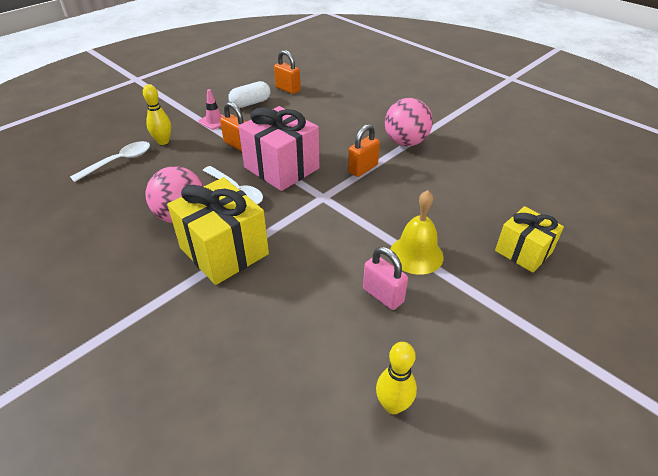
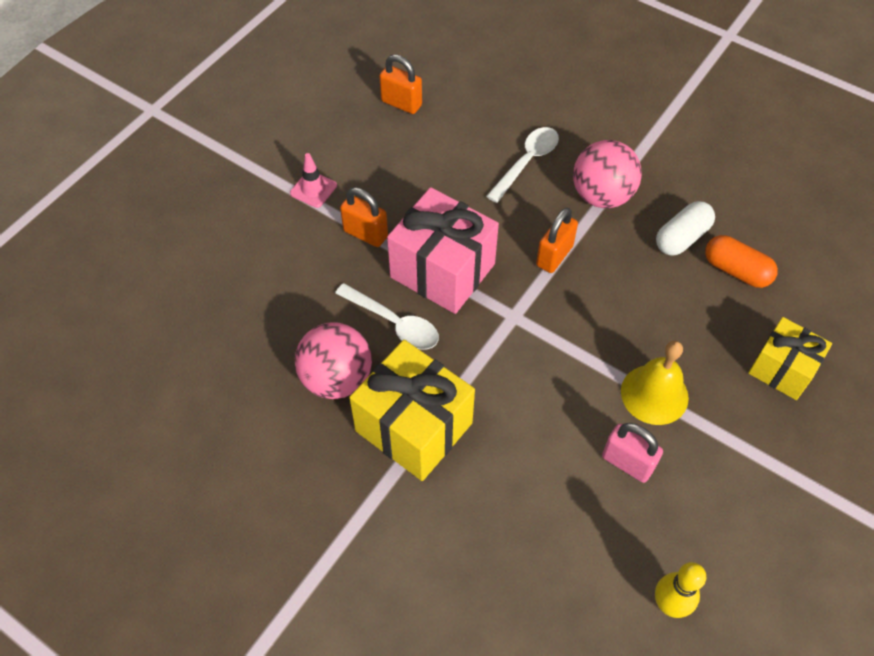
camera: 10 degrees left, 15 degrees up
white spoon [70,141,150,182] -> white spoon moved to [486,127,559,203]
yellow bowling pin [143,84,171,145] -> none
white capsule [228,81,270,108] -> white capsule moved to [656,201,715,256]
none -> orange capsule [705,235,778,288]

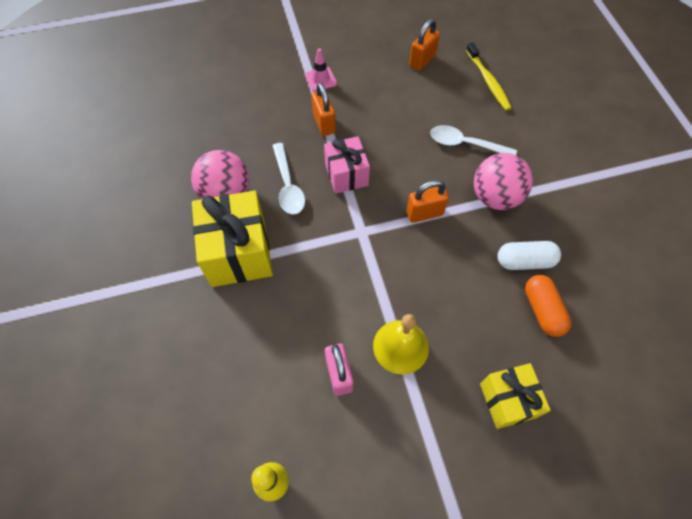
camera: 40 degrees right, 5 degrees up
orange padlock [379,54,422,114] -> orange padlock turned 60 degrees clockwise [409,19,440,71]
pink gift [387,187,499,314] -> pink gift [324,136,370,194], size x0.62
white spoon [486,127,559,203] -> white spoon turned 150 degrees counterclockwise [430,125,517,155]
none -> yellow toothbrush [466,42,512,110]

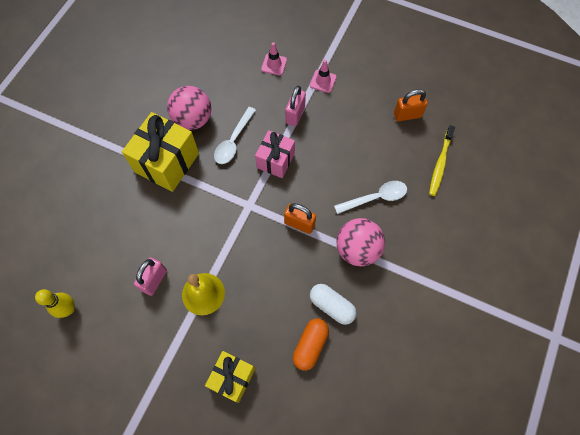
camera: 40 degrees right, 5 degrees up
orange padlock [311,83,336,136] -> pink padlock [285,86,306,126]
white spoon [430,125,517,155] -> white spoon turned 105 degrees clockwise [334,181,407,214]
none -> pink traffic cone [261,42,287,76]

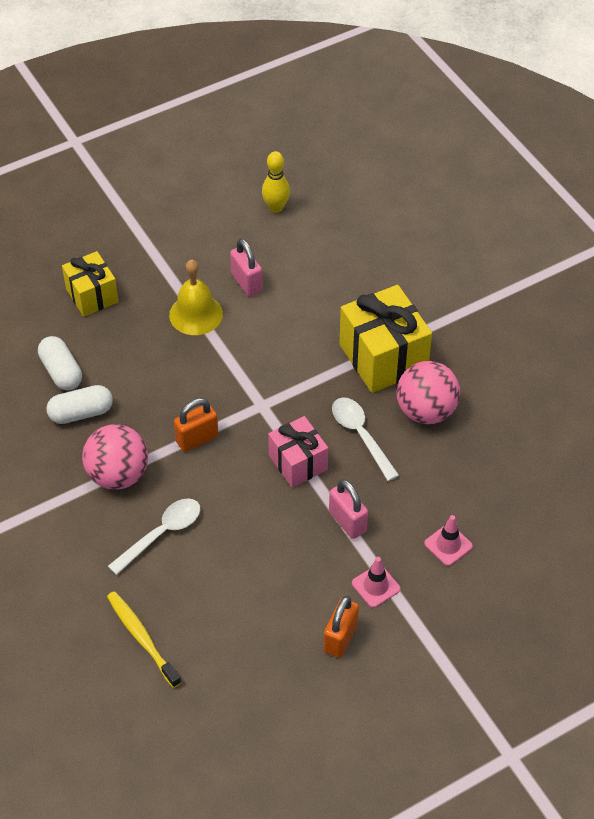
camera: 125 degrees right, 15 degrees down
orange capsule [293,319,329,371] -> white capsule [38,336,82,390]
white spoon [334,181,407,214] -> white spoon turned 150 degrees counterclockwise [108,498,201,575]
orange padlock [394,89,428,121] -> orange padlock moved to [323,596,359,658]

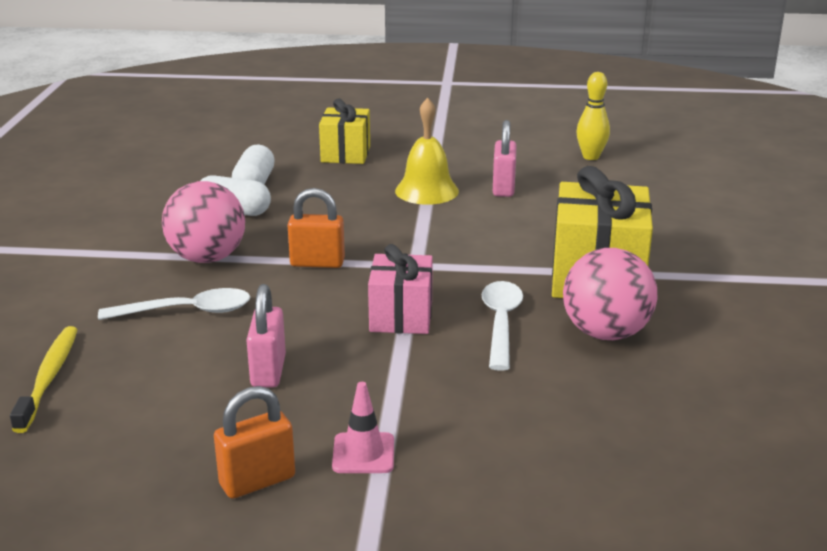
camera: 35 degrees right, 25 degrees down
pink padlock [329,479,368,539] -> pink padlock moved to [246,284,286,387]
pink traffic cone [424,515,473,566] -> none

